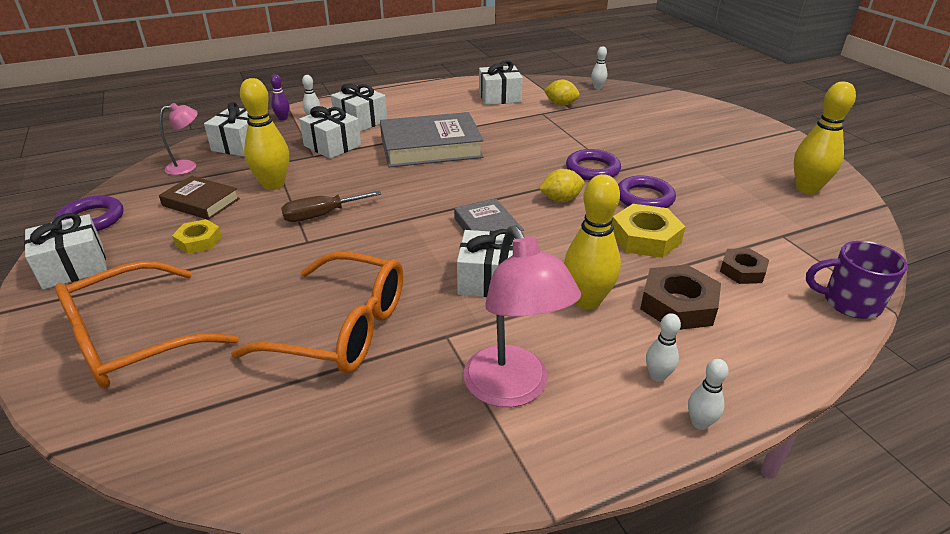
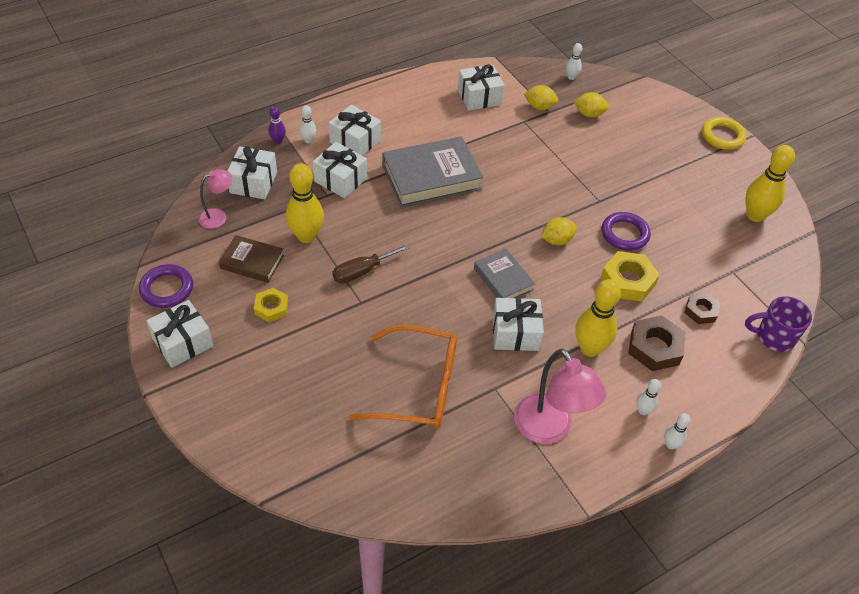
camera: 10 degrees left, 15 degrees up
orange glasses [55,261,239,389] -> none
purple ring [566,149,621,180] -> none
none -> yellow lemon [574,92,609,117]
none -> yellow ring [702,117,747,150]

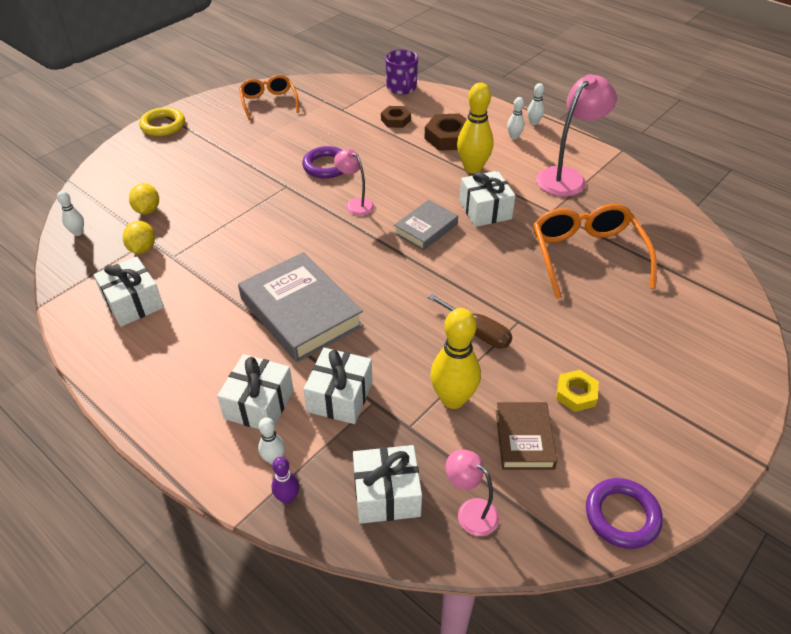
camera: 105 degrees left, 5 degrees down
white gift [146,300,213,368] -> none
yellow lemon [541,217,577,245] -> pink lamp [334,149,374,216]
yellow nut [601,251,660,302] -> none
yellow bowling pin [745,145,795,222] -> orange glasses [239,75,299,121]

